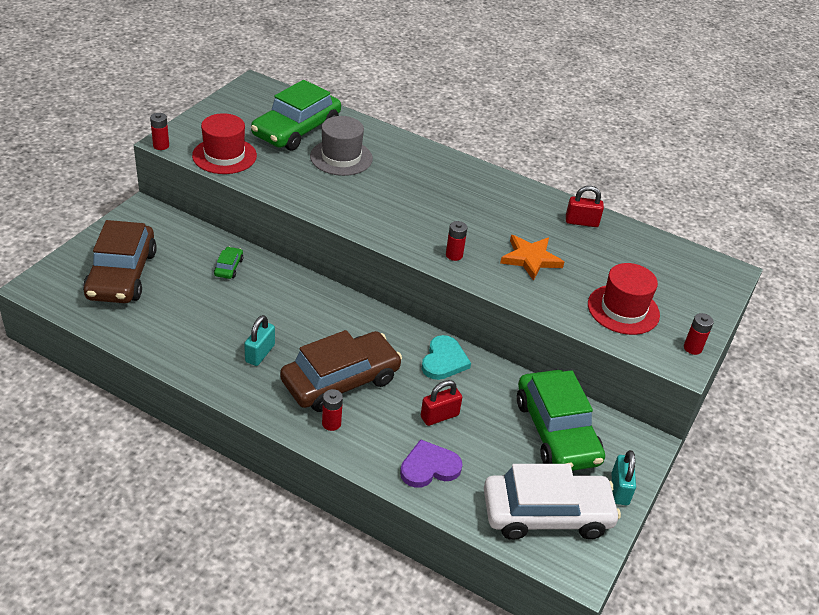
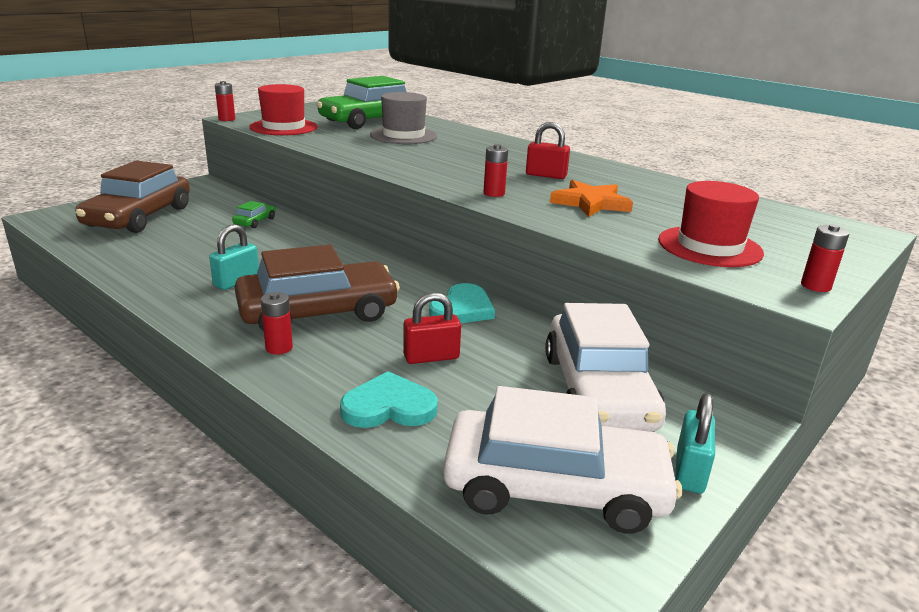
camera: 15 degrees right, 15 degrees down
purple heart [400,439,463,488] -> turquoise heart [340,371,438,428]
green car [517,370,605,471] -> white car [545,303,666,432]
red padlock [566,186,604,227] -> red padlock moved to [526,122,570,179]

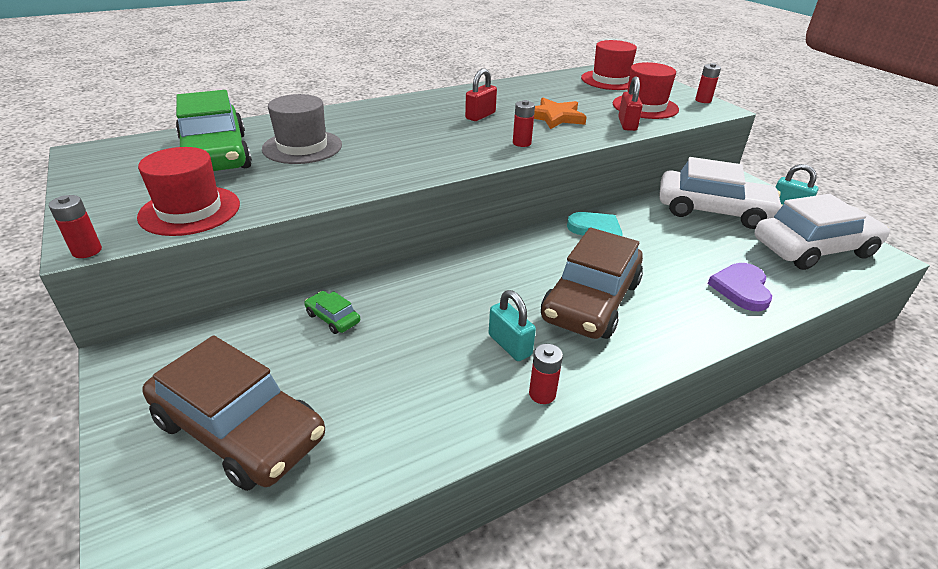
camera: 70 degrees left, 10 degrees up
brown car [235,245,400,332] -> brown car turned 150 degrees counterclockwise [541,227,643,339]
red battery [261,292,293,355] -> red battery moved to [529,344,563,404]
turquoise heart [340,371,438,428] -> purple heart [708,263,772,311]
red padlock [403,292,461,364] -> red padlock moved to [618,76,643,131]
white car [443,386,682,534] -> white car turned 45 degrees clockwise [755,194,890,270]
none -> red hat [581,40,637,90]

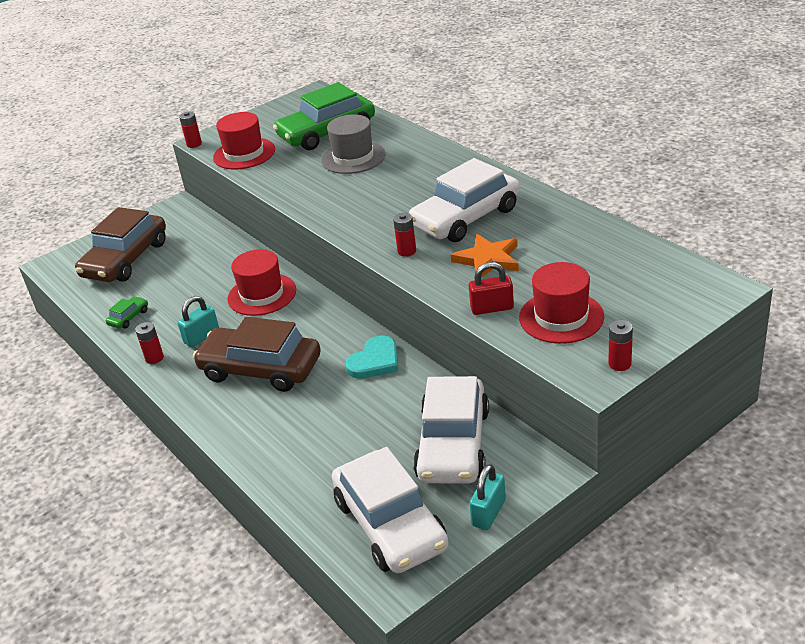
camera: 85 degrees right, 0 degrees up
green car [304,291,360,334] -> green car moved to [106,296,148,329]
red padlock [465,68,497,121] -> white car [409,158,520,242]
red hat [581,40,637,90] -> red hat moved to [228,249,296,316]
purple heart [708,263,772,311] -> none

